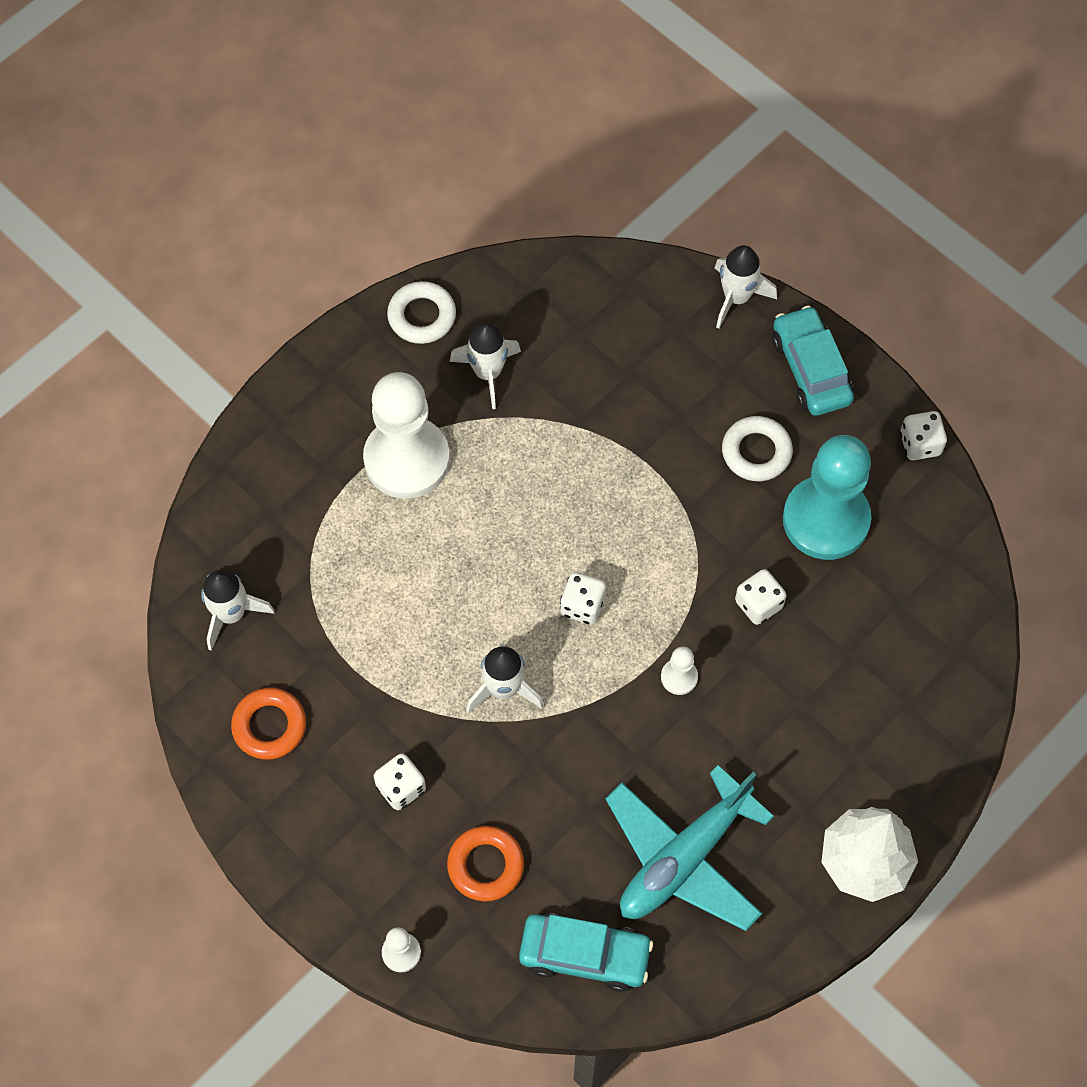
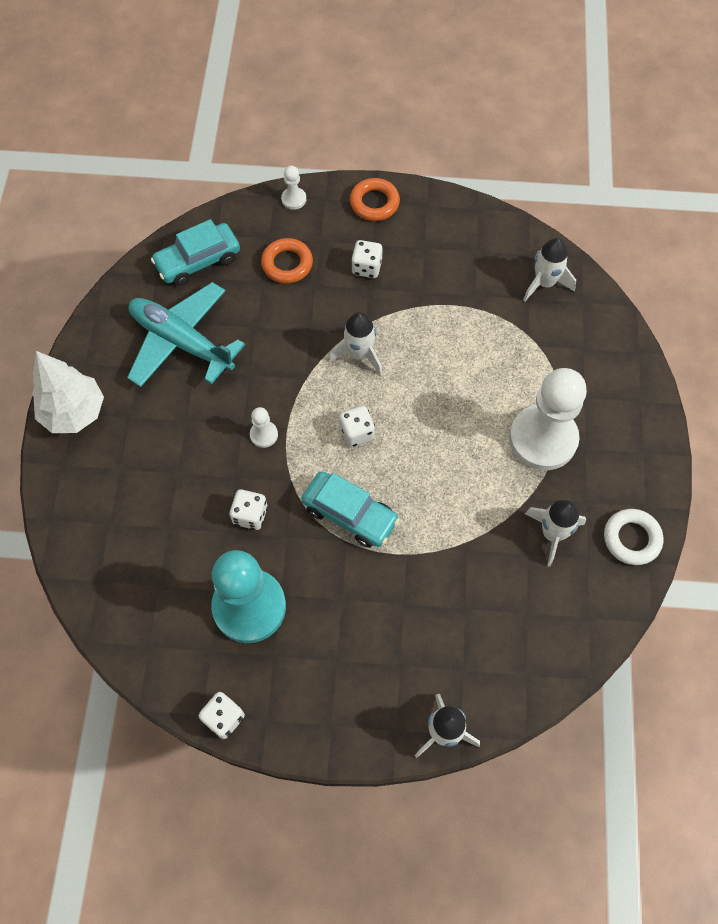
camera: 140 degrees right, 0 degrees up
orange ring [231,688,306,759] -> orange ring moved to [350,178,400,221]
turquoise plane [605,765,774,931] -> turquoise plane turned 60 degrees counterclockwise [127,282,245,387]
white ring [722,416,793,481] -> none
turquoise car [772,305,854,416] -> turquoise car moved to [301,471,400,548]

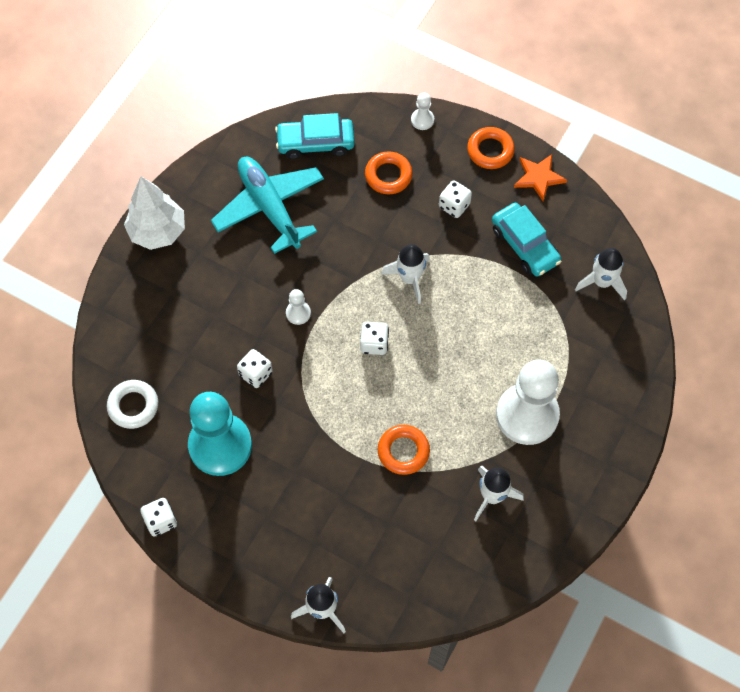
camera: 25 degrees right, 0 degrees up
turquoise car [301,471,400,548] -> turquoise car moved to [492,203,561,277]
white ring [604,509,664,565] -> white ring moved to [107,380,158,429]
none -> orange ring [378,425,430,475]
none -> orange star [514,155,567,201]

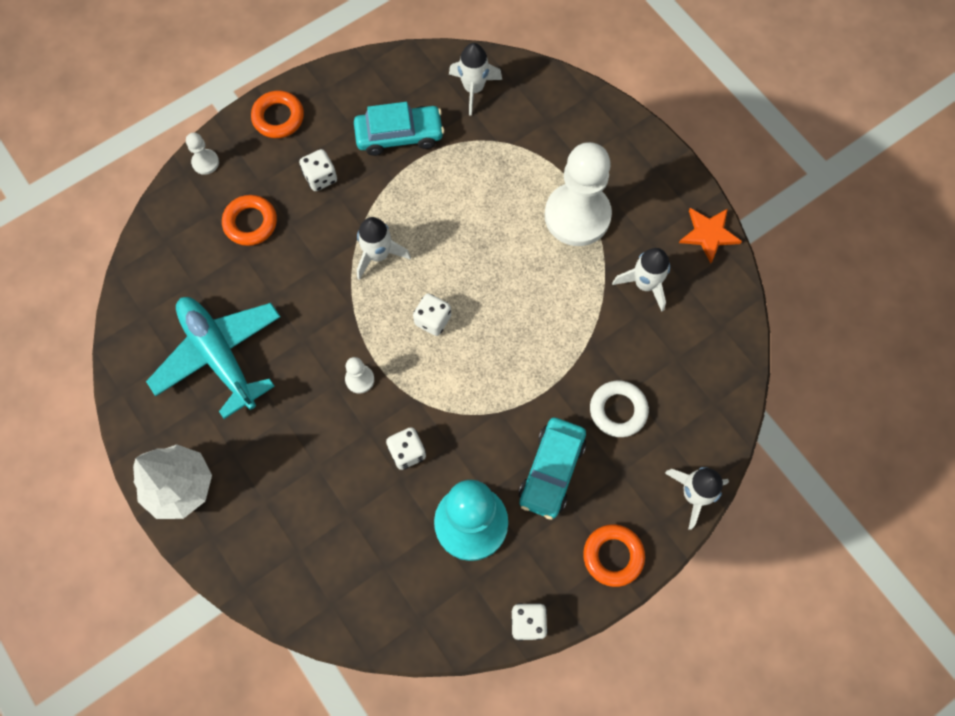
camera: 65 degrees left, 5 degrees up
white ring [107,380,158,429] -> white ring moved to [590,380,649,437]
turquoise plane [211,157,324,254] -> turquoise plane turned 60 degrees clockwise [146,297,281,419]
turquoise car [275,113,355,159] -> turquoise car moved to [519,418,586,520]
orange ring [378,425,430,475] -> orange ring moved to [583,524,645,587]
orange star [514,155,567,201] -> orange star moved to [679,208,742,263]

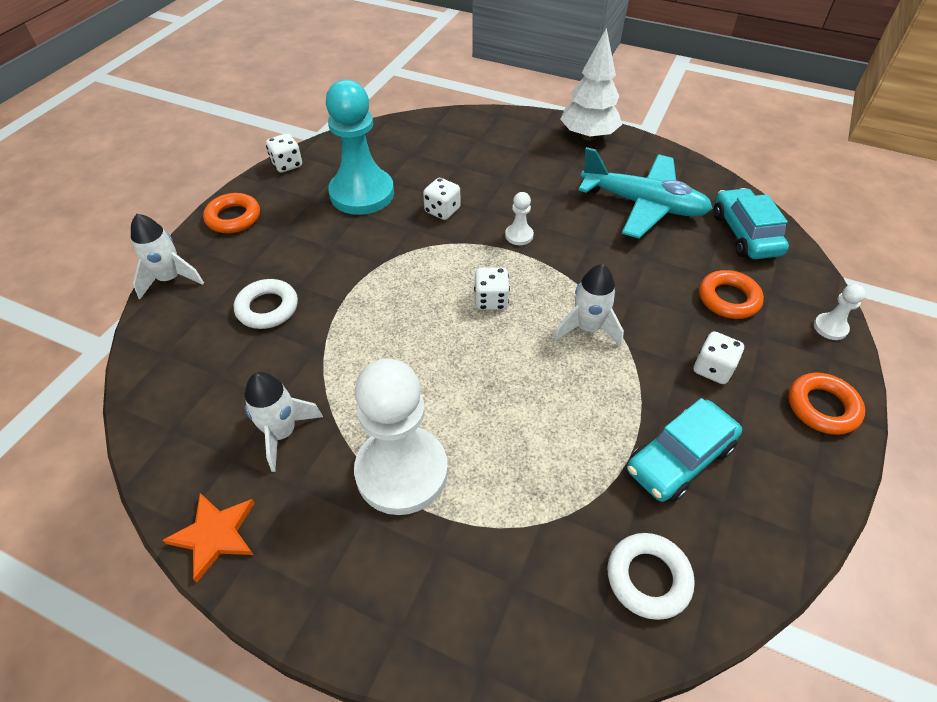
camera: 150 degrees right, 20 degrees down
white rocket [449,43,502,116] -> white ring [607,533,695,620]
turquoise car [519,418,586,520] -> turquoise car moved to [713,188,789,259]

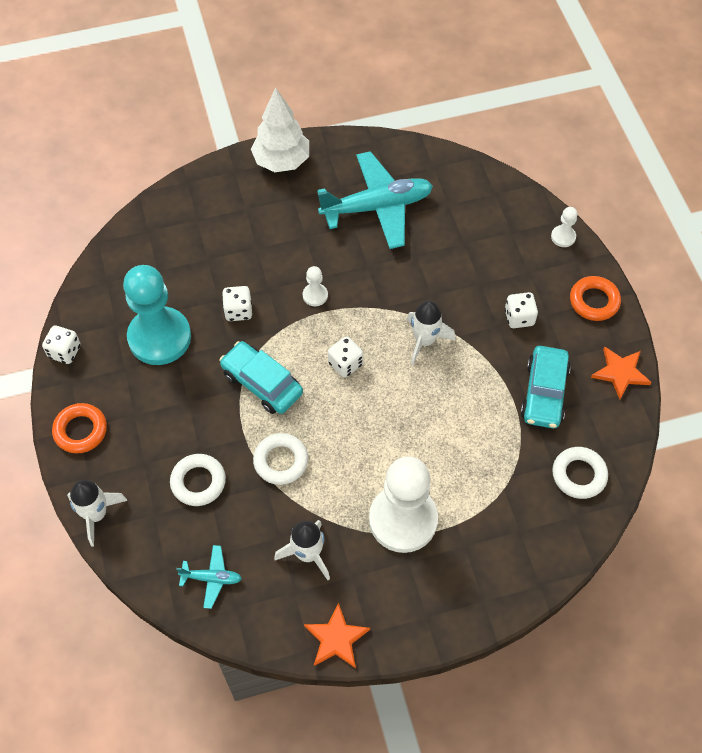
camera: 40 degrees left, 10 degrees up
orange ring [699,270,764,319] -> none
turquoise car [713,188,789,259] -> turquoise car moved to [219,341,303,414]
none -> turquoise plane [176,545,242,609]
none -> white ring [253,433,308,485]
none -> orange star [591,346,651,400]

